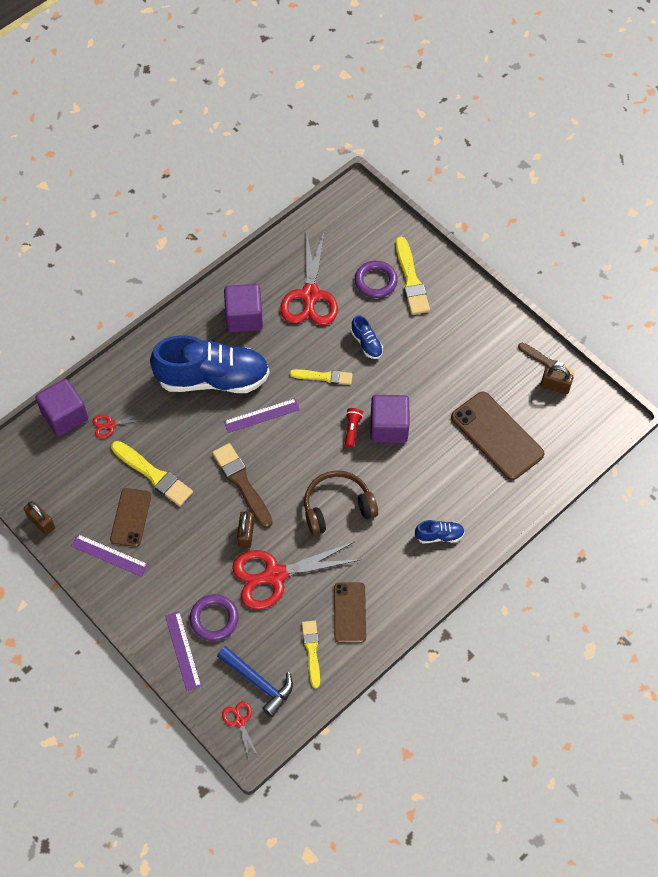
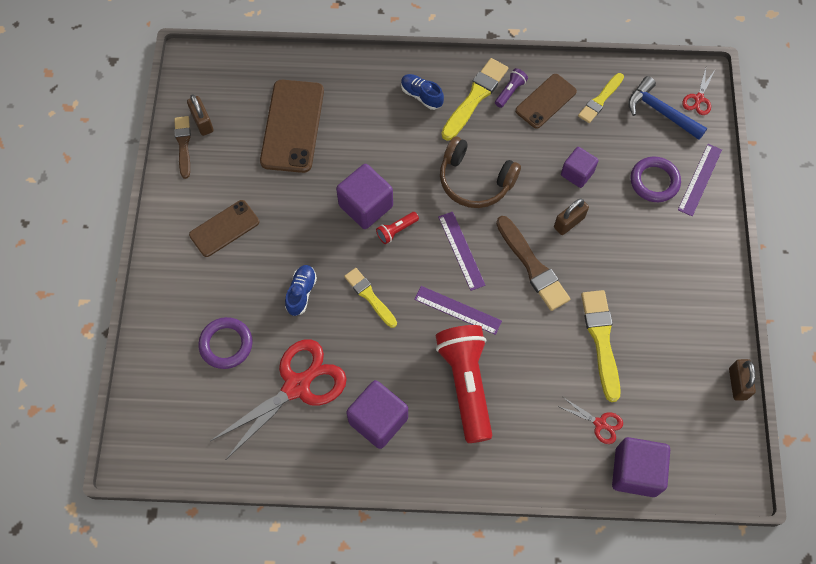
camera: 135 degrees left, 5 degrees up
purple ruler [71,534,148,577] -> purple ruler moved to [438,212,486,291]
brown phone [110,488,151,547] -> brown phone moved to [189,200,259,257]
blue shoe [150,335,269,393] -> red flashlight [435,325,492,443]
brown brush [212,443,273,528] -> brown brush turned 45 degrees counterclockwise [496,216,570,311]
blue hammer [217,646,293,717] -> blue hammer turned 45 degrees counterclockwise [628,76,707,140]
red scissors [232,542,360,610] -> purple cube [561,147,598,188]
yellow brush [395,237,430,315] -> yellow brush moved to [441,58,508,141]
none -> purple flashlight [495,68,528,108]

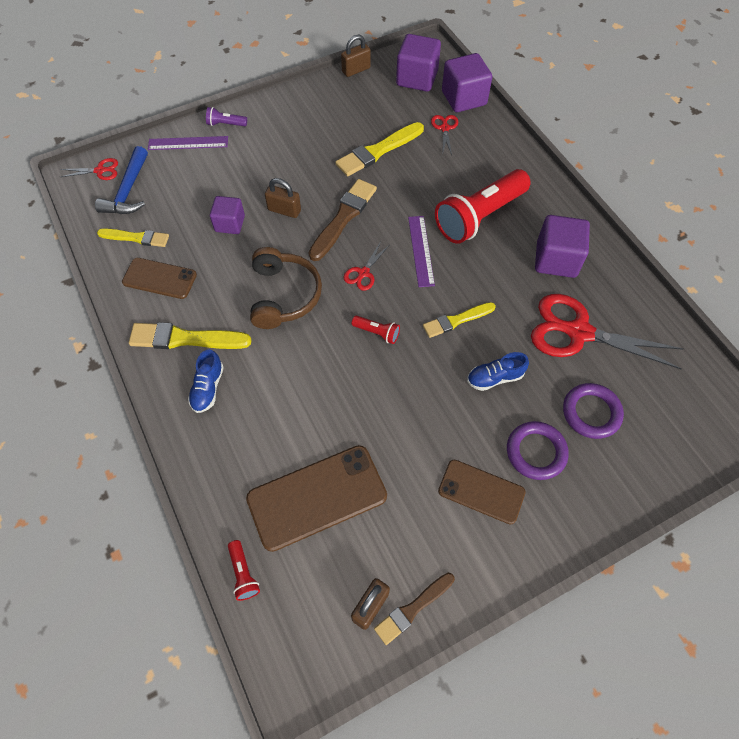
camera: 120 degrees left, 5 degrees down
purple cube [336,164,393,229] -> purple cube moved to [396,34,441,92]
yellow brush [344,268,397,328] -> yellow brush turned 45 degrees clockwise [423,302,496,338]
purple ruler [438,212,486,291] -> red scissors [343,241,389,291]
purple flashlight [495,68,528,108] -> purple flashlight moved to [206,107,247,126]
purple ring [630,157,681,202] -> purple ring moved to [507,421,569,480]
none -> red flashlight [228,540,260,601]

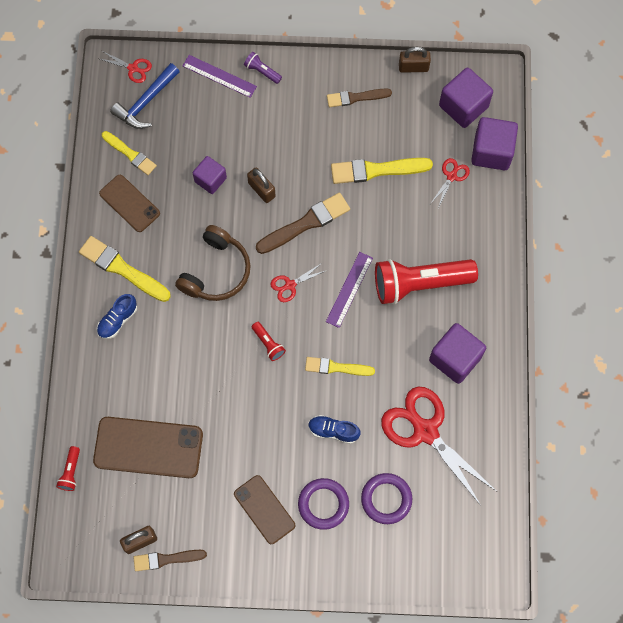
camera: 30 degrees right, 10 degrees up
none -> brown brush [327,88,392,107]

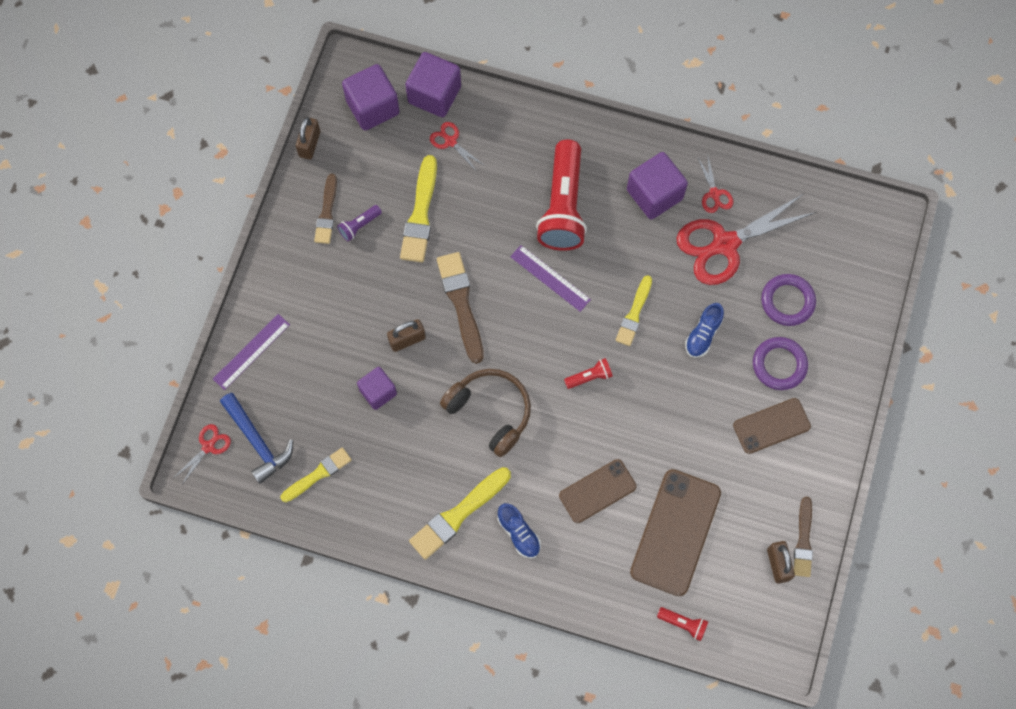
camera: 75 degrees left, 0 degrees up
brown phone [99,175,160,232] -> brown phone moved to [559,459,637,523]
purple flashlight [244,52,282,84] -> purple flashlight moved to [337,205,382,242]
red scissors [270,263,325,302] -> red scissors moved to [697,156,733,213]

